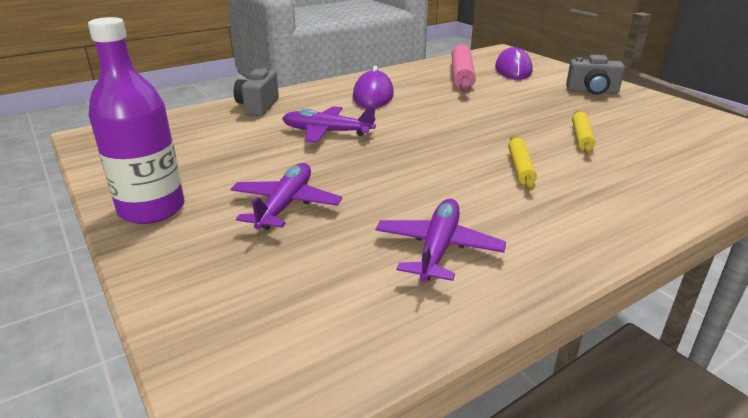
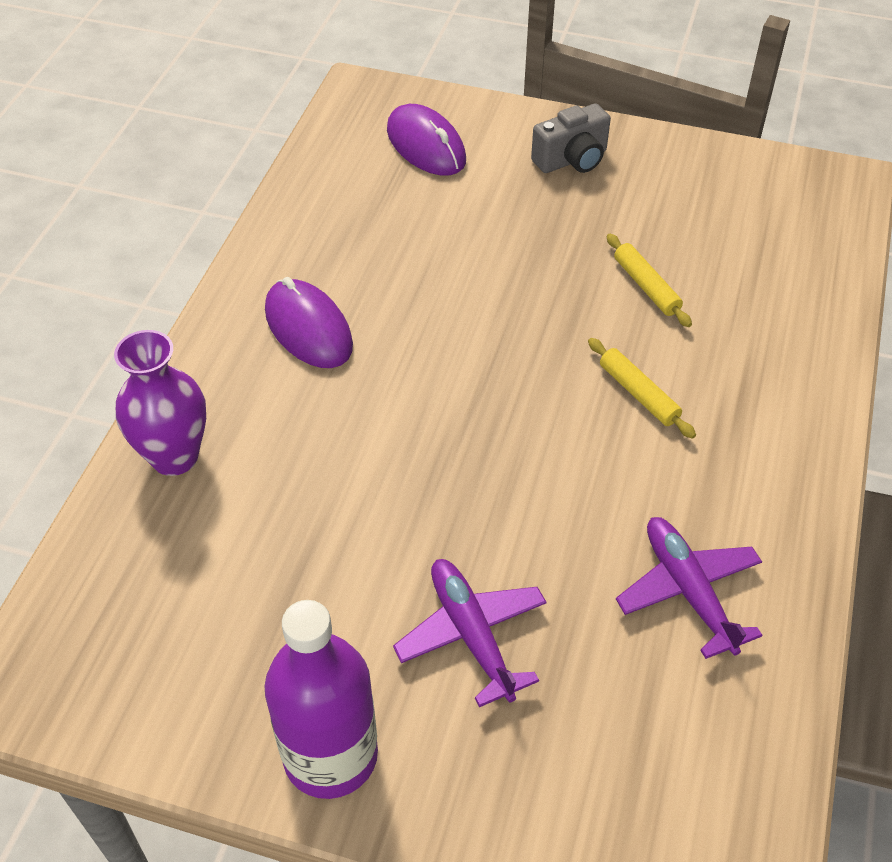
camera: 40 degrees left, 20 degrees up
grey camera [234,67,279,116] -> purple vase [114,330,206,476]
purple plane [282,106,376,143] -> none
pink rolling pin [452,44,476,92] -> none

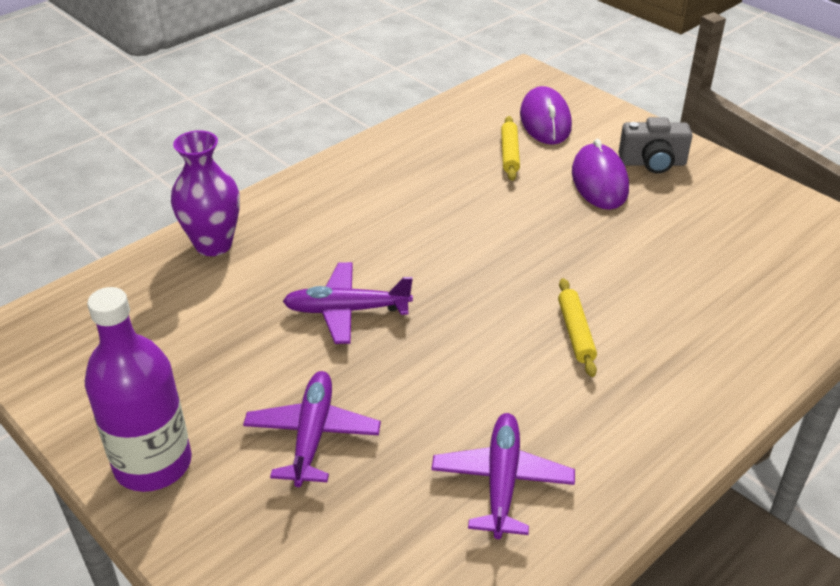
camera: 30 degrees right, 10 degrees down
purple mouse [265,277,353,368] -> purple mouse moved to [572,138,629,210]
yellow rolling pin [607,234,692,327] -> yellow rolling pin moved to [501,116,520,181]
none -> purple plane [283,262,413,344]

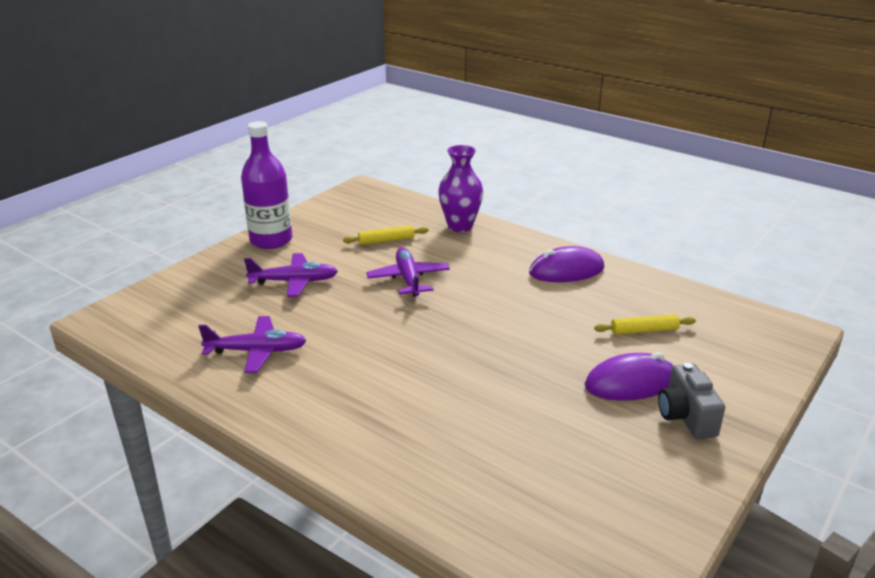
camera: 80 degrees right, 10 degrees down
purple mouse [520,86,572,145] -> purple mouse moved to [529,246,604,282]
yellow rolling pin [558,278,597,377] -> yellow rolling pin moved to [343,225,429,245]

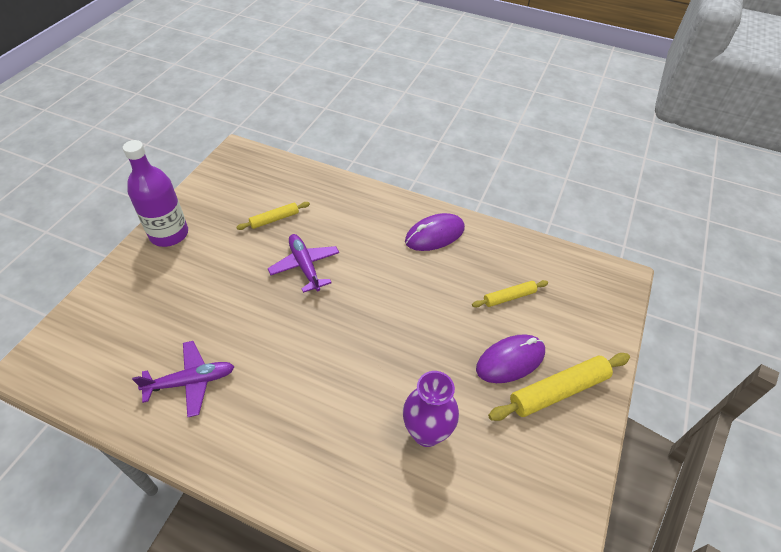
camera: 15 degrees left, 20 degrees up
purple plane [244,253,338,297] -> none
purple vase [438,145,483,232] -> purple vase moved to [403,371,459,447]
grey camera [658,363,725,439] -> yellow rolling pin [488,353,630,421]

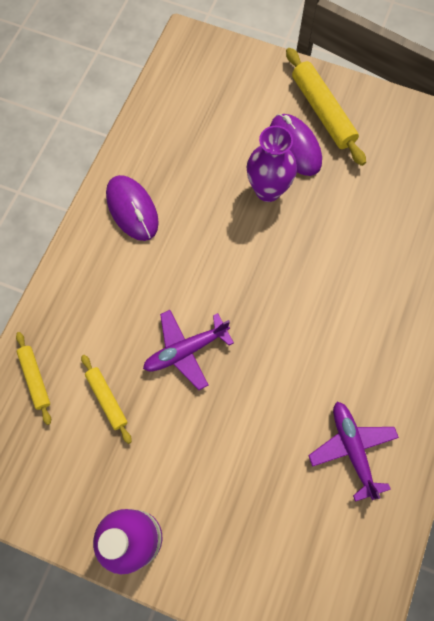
camera: 90 degrees left, 20 degrees up
purple vase [403,371,459,447] -> purple vase moved to [247,126,297,202]
yellow rolling pin [472,280,548,308] -> yellow rolling pin moved to [16,332,51,425]

